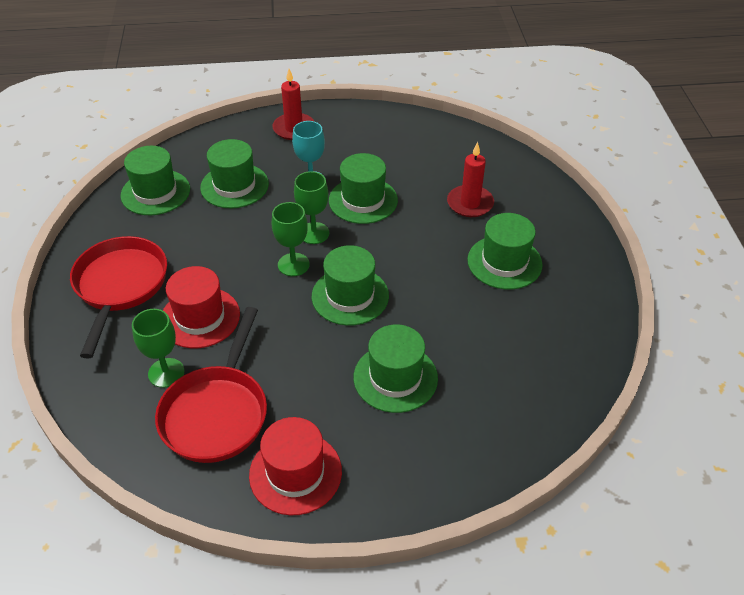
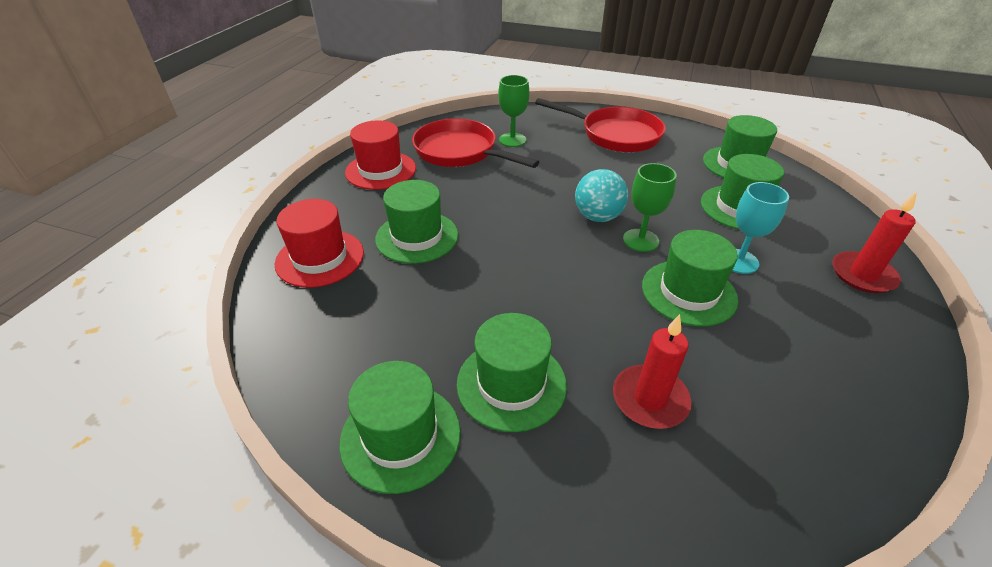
camera: 115 degrees right, 5 degrees down
red hat [163,266,240,348] -> red hat moved to [275,199,364,288]
green goblet [272,202,310,276] -> turquoise ball [575,169,628,222]
green hat [312,245,389,326] -> green hat moved to [339,361,461,494]

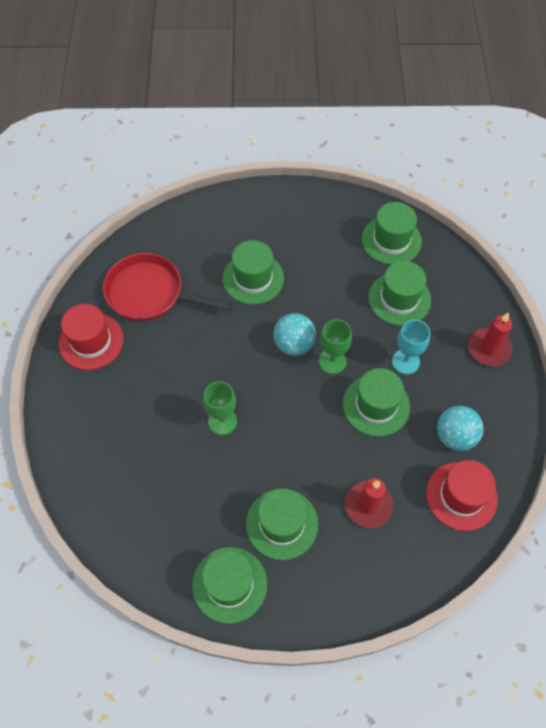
camera: 20 degrees left, 20 degrees up
red hat [275,199,364,288] -> red hat moved to [426,460,498,531]
green hat [375,180,458,264] -> green hat moved to [222,240,284,305]
green goblet [498,75,529,147] -> green goblet moved to [203,382,237,435]
red pan [535,98,666,152] -> none
none -> turquoise ball [437,406,483,451]

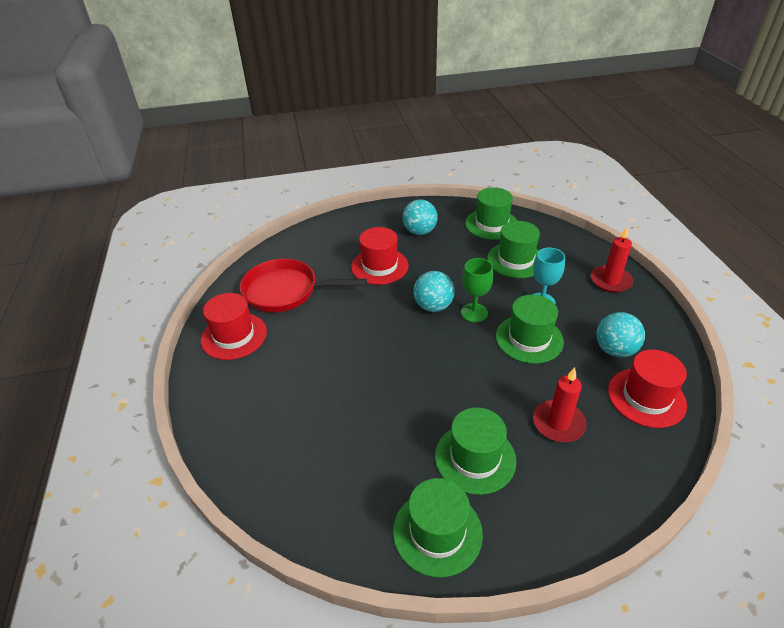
camera: 10 degrees left, 20 degrees down
green goblet [203,382,237,435] -> none
green hat [222,240,284,305] -> red hat [351,227,409,285]
none -> turquoise ball [402,199,438,235]

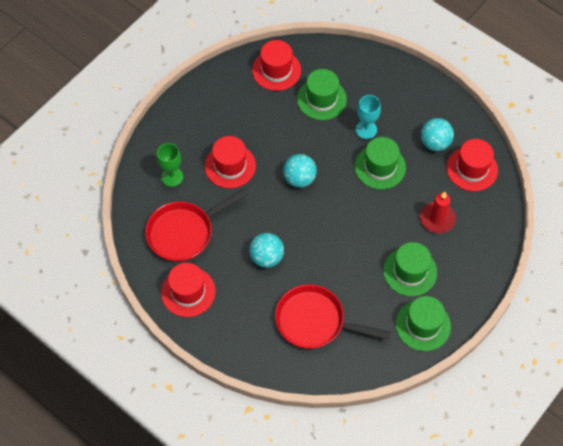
camera: 40 degrees left, 20 degrees up
turquoise ball [402,199,438,235] -> turquoise ball moved to [249,233,284,268]
green goblet [461,258,493,322] -> green goblet moved to [157,143,183,187]
green hat [465,187,517,240] -> red hat [252,40,301,91]
red candle [591,226,633,293] -> none
none -> red pan [275,284,391,349]

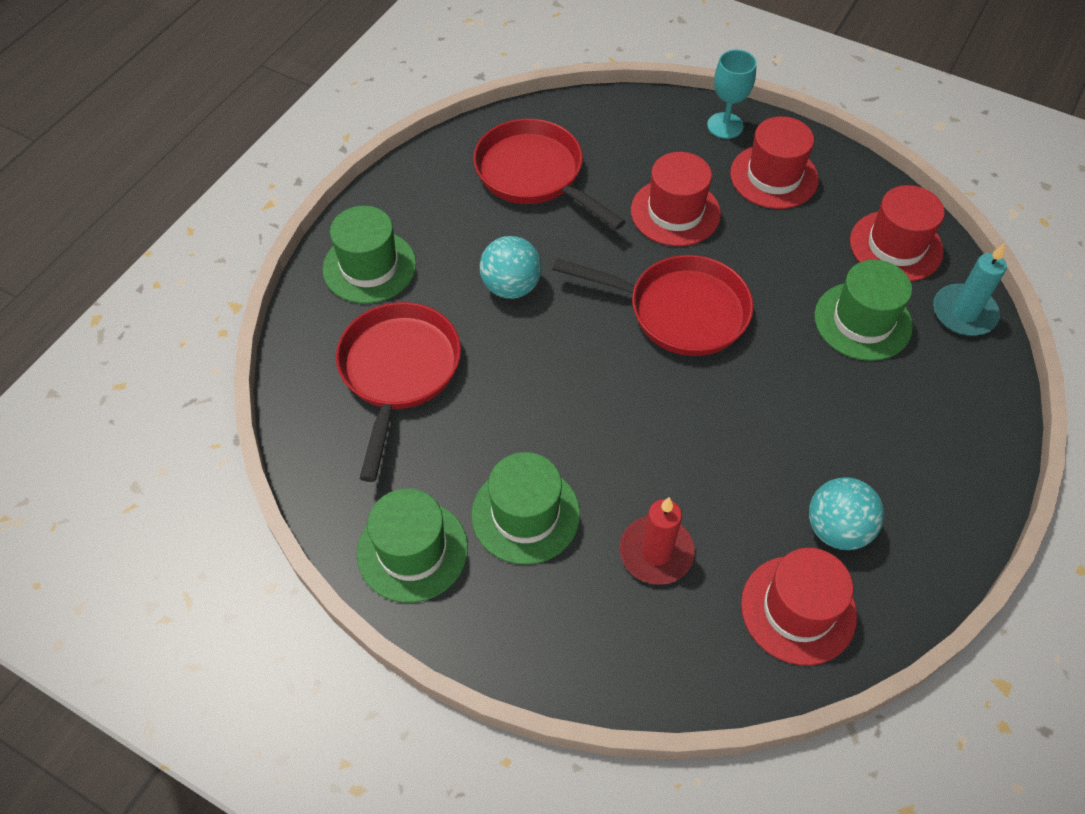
camera: 80 degrees right, 5 degrees down
green goblet [157,143,183,187] -> none
red hat [161,263,216,317] -> red hat moved to [730,116,819,209]
turquoise ball [283,154,317,188] -> red pan [552,255,753,356]
green hat [355,137,406,189] -> green hat moved to [323,206,416,304]
turquoise goblet [356,95,381,139] -> turquoise goblet moved to [707,50,757,139]
none -> turquoise candle [933,243,1007,336]

